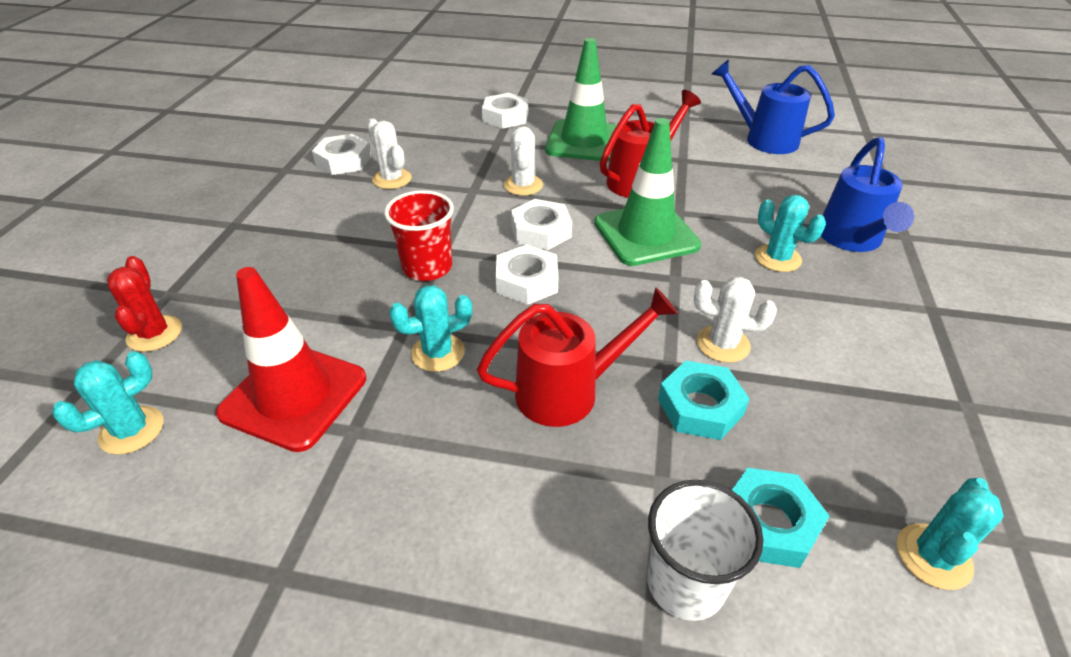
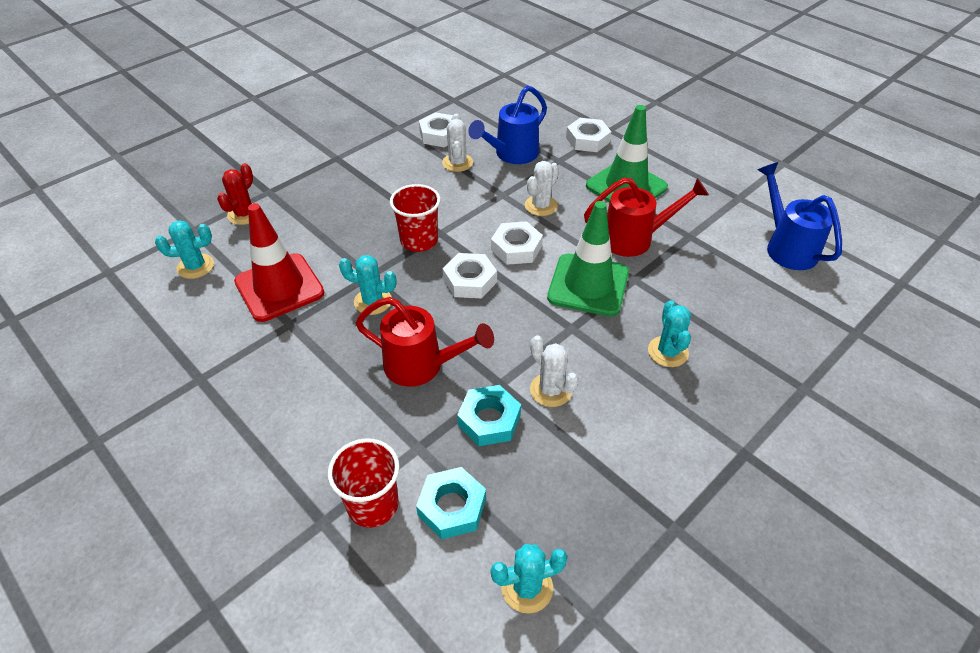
camera: 35 degrees right, 5 degrees up
white cup [647,480,764,621] -> red cup [328,438,400,528]
blue watering can [821,137,914,252] -> blue watering can moved to [468,85,547,164]

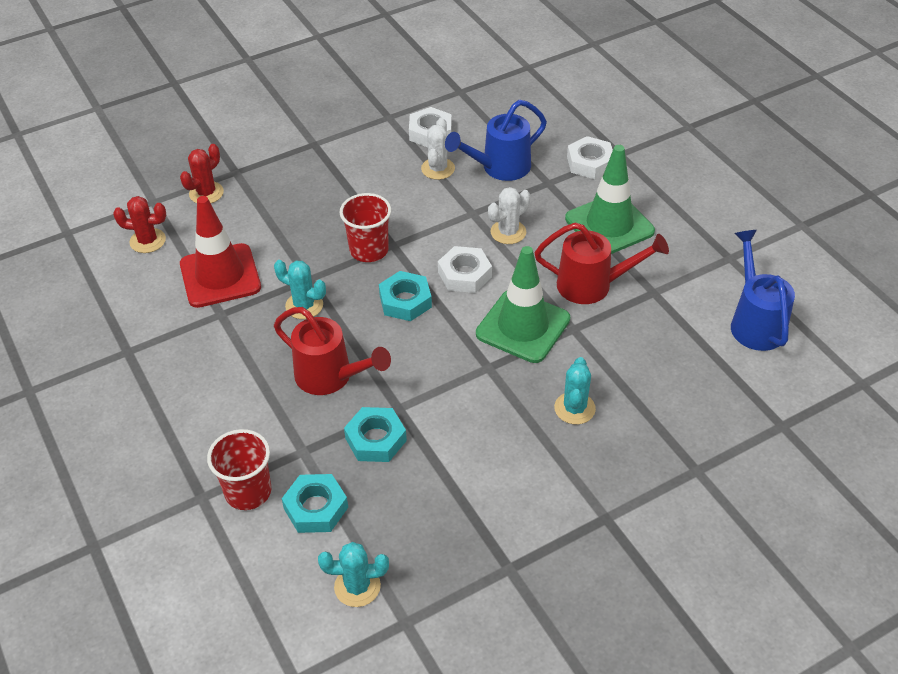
camera: 15 degrees right, 0 degrees up
turquoise cactus [155,221,214,279] -> red cactus [113,196,166,253]
white nut [443,253,497,298] -> turquoise nut [379,271,432,321]
white cactus [530,336,579,407] -> none

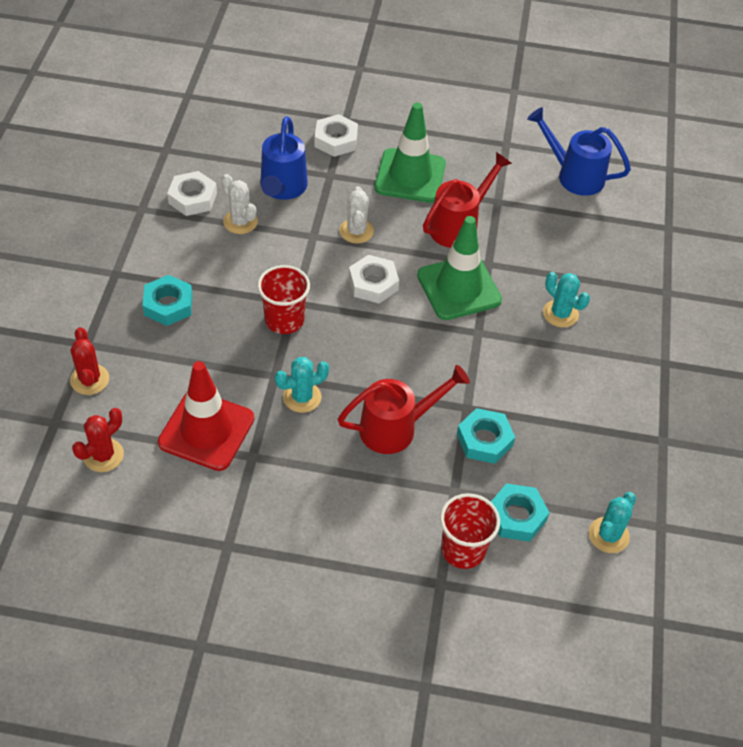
camera: 55 degrees left, 5 degrees up
turquoise nut [379,271,432,321] -> turquoise nut moved to [142,275,193,326]

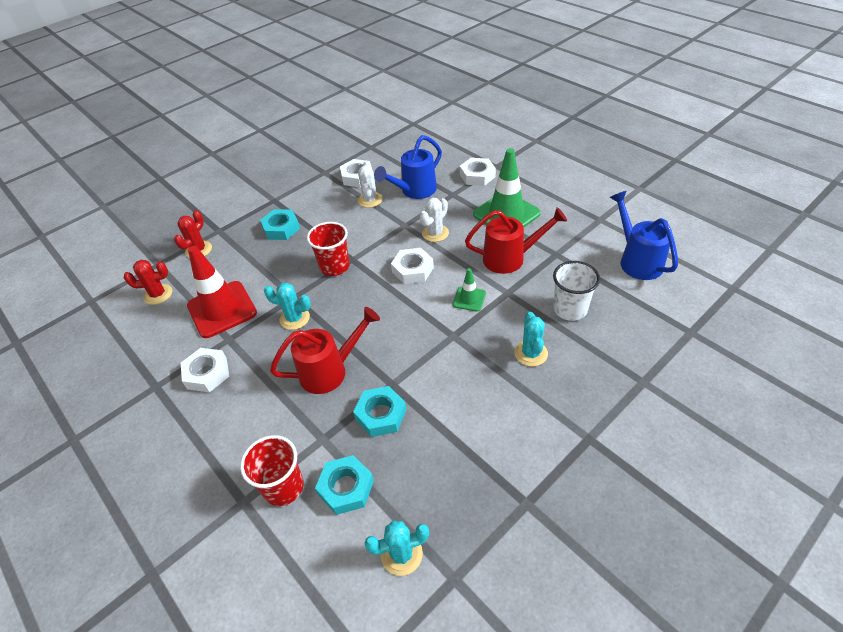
camera: 45 degrees right, 5 degrees down
red watering can [338,365,470,454] -> red watering can turned 45 degrees counterclockwise [270,307,380,394]
green traffic cone [417,216,502,320] -> green traffic cone [453,268,486,312], size x0.49
none -> white nut [181,348,229,392]
none -> white cup [553,261,600,321]

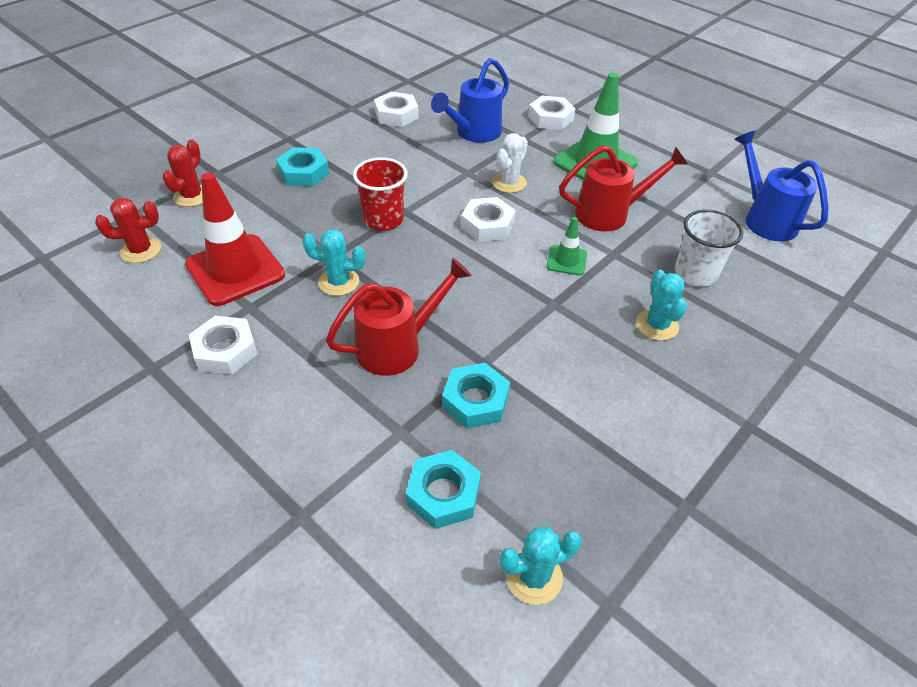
camera: 10 degrees left, 0 degrees up
red cup [240,435,304,506] -> none
white cactus [358,161,383,208] -> none

